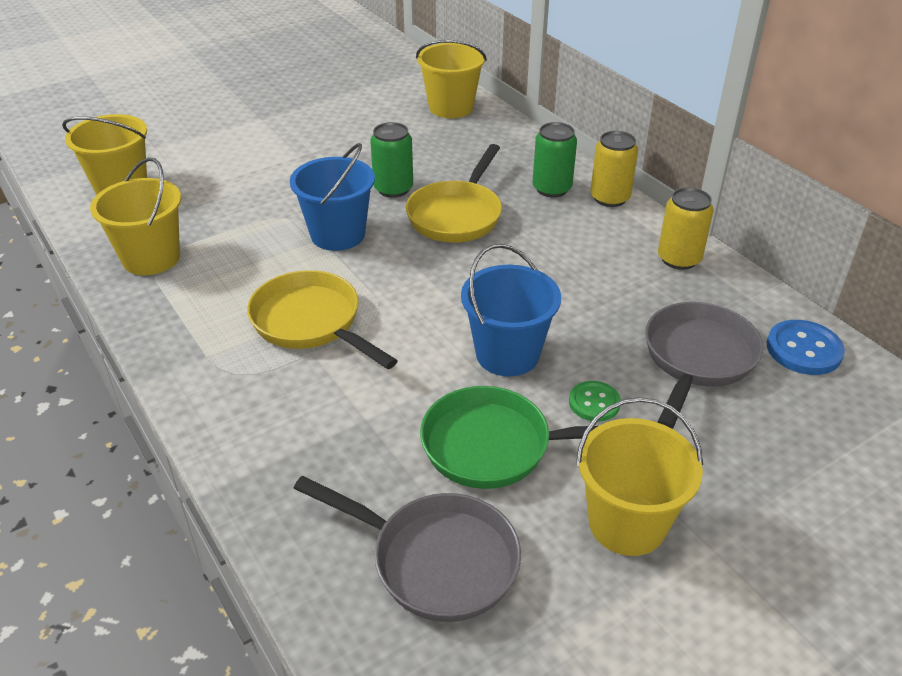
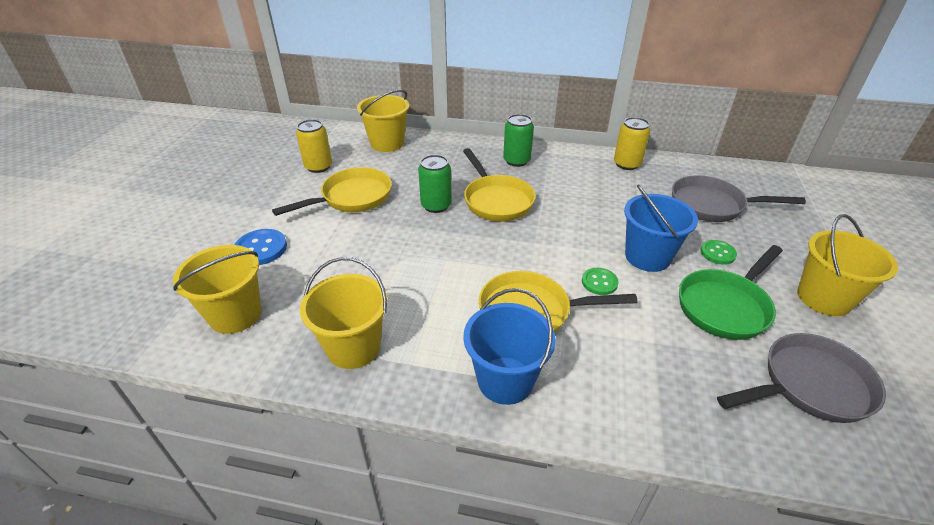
camera: 45 degrees left, 0 degrees up
blue bucket [290,143,375,251] -> blue bucket moved to [463,288,556,405]
yellow can [590,131,638,207] -> yellow can moved to [296,119,332,173]
grey pan [645,302,763,429] -> grey pan turned 60 degrees counterclockwise [672,175,806,222]
blue button [767,320,845,375] -> blue button moved to [234,229,287,265]
none -> yellow pan [272,167,392,216]
none -> green button [582,268,619,295]

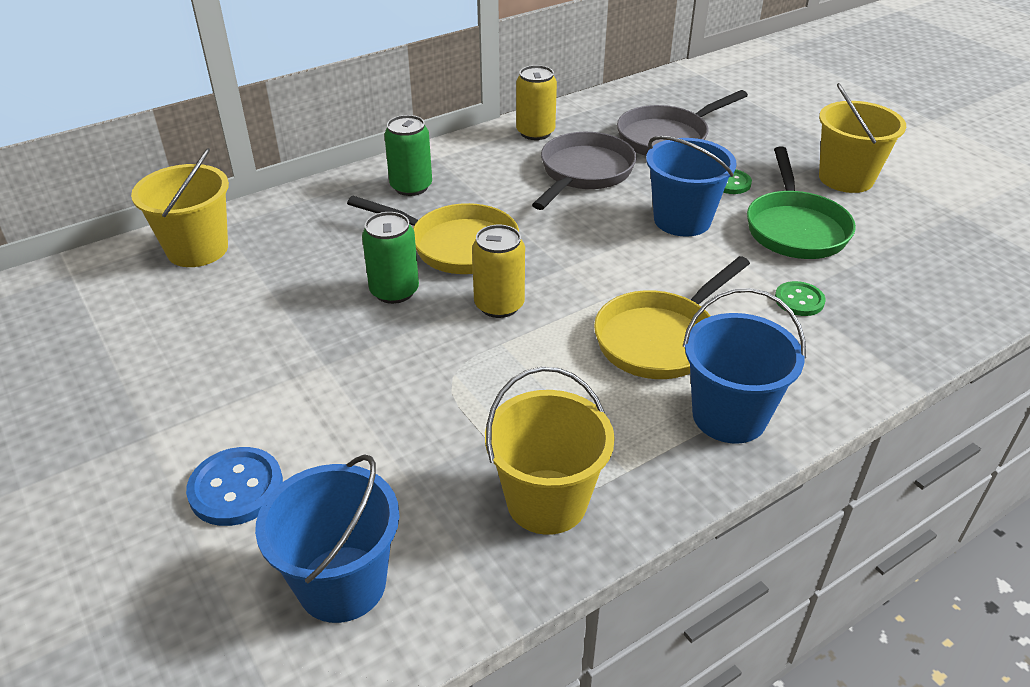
camera: 45 degrees left, 0 degrees up
yellow bucket [173,245,262,334] -> blue bucket [255,454,399,623]
yellow pan [272,167,392,216] -> none
yellow can [296,119,332,173] -> yellow can moved to [472,225,525,318]
green button [582,268,619,295] -> green button moved to [775,281,825,316]
grey pan [717,333,886,423] -> grey pan moved to [532,132,637,210]

